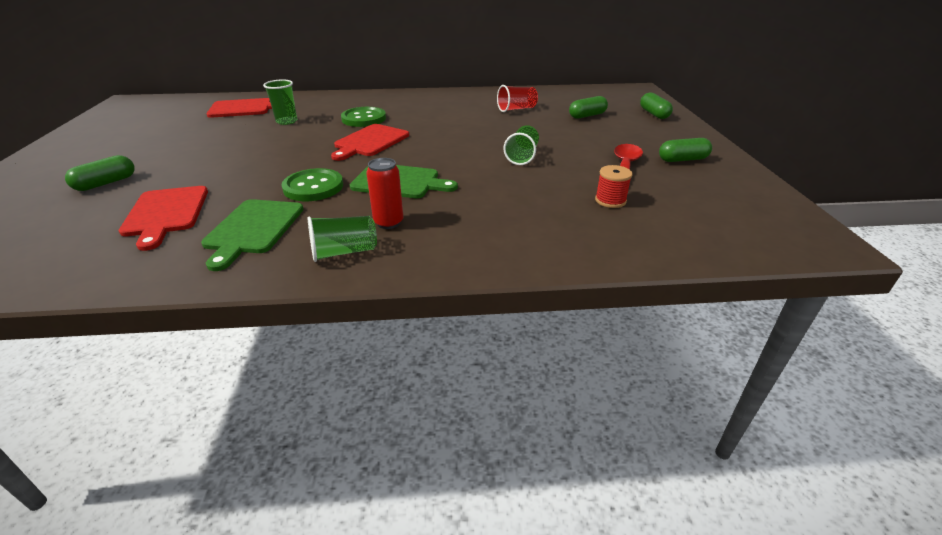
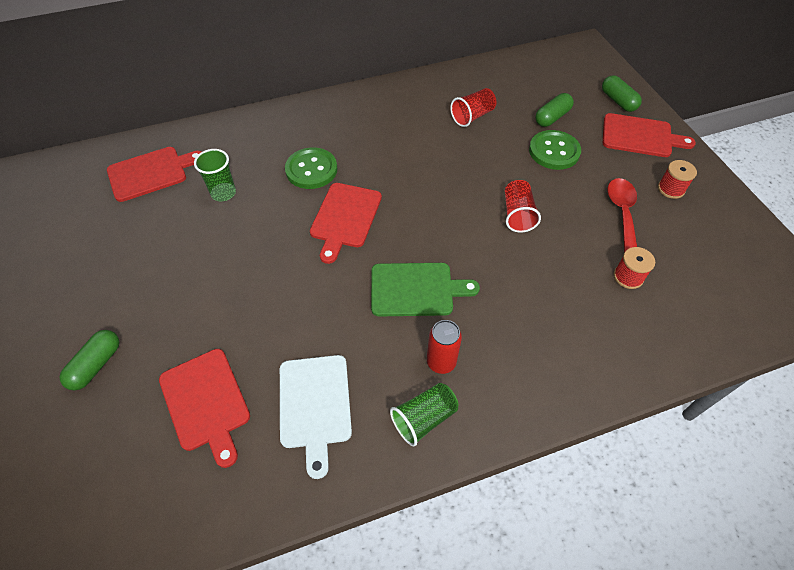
camera: 15 degrees left, 20 degrees up
green cutting board [201,199,304,271] -> white cutting board [280,355,352,479]
green button [281,168,343,201] -> green button moved to [529,130,581,170]
green cup [504,125,539,165] -> red cup [505,180,541,232]
green capsule [659,138,712,162] -> red spool [658,160,697,199]
none -> red cutting board [603,113,696,157]

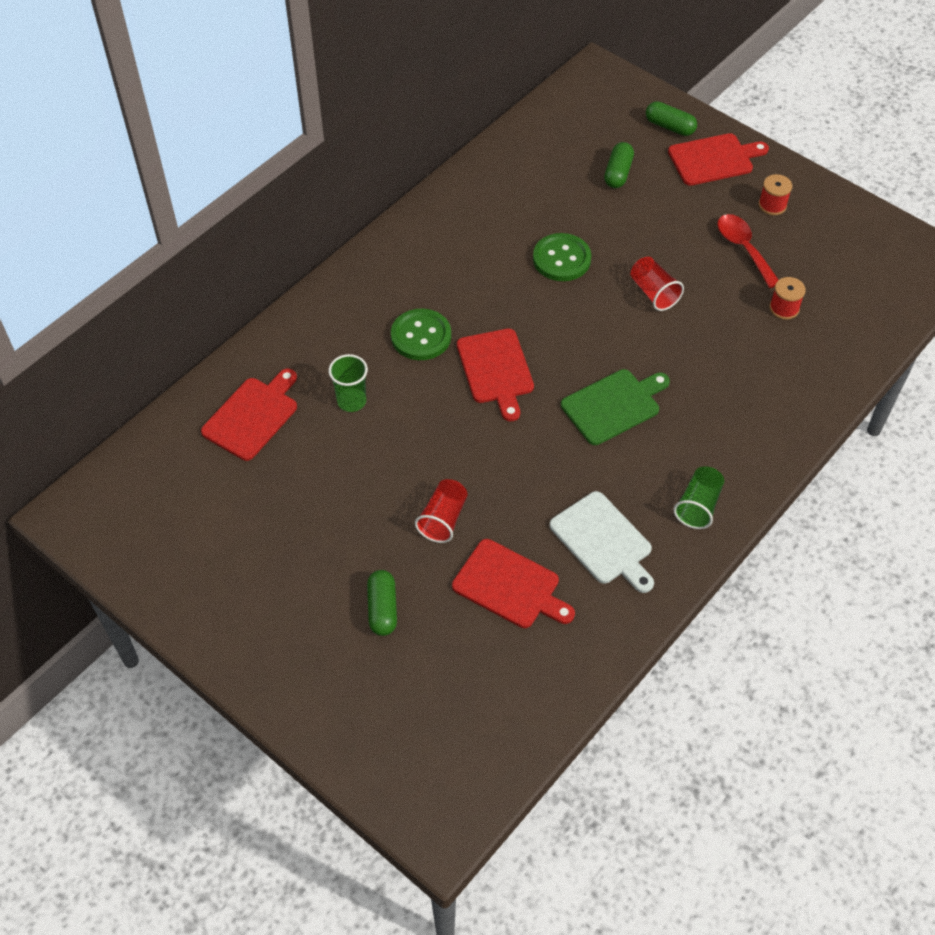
camera: 30 degrees left, 0 degrees up
red can [427,320,462,374] -> none
red cup [450,88,496,127] -> red cup moved to [415,479,468,543]
green button [529,130,581,170] -> green button moved to [533,233,591,281]

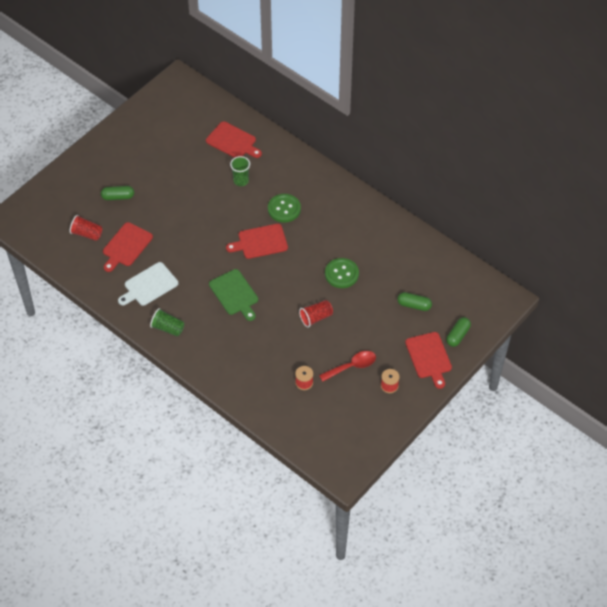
camera: 90 degrees right, 0 degrees up
red cup [415,479,468,543] -> red cup moved to [70,215,102,241]

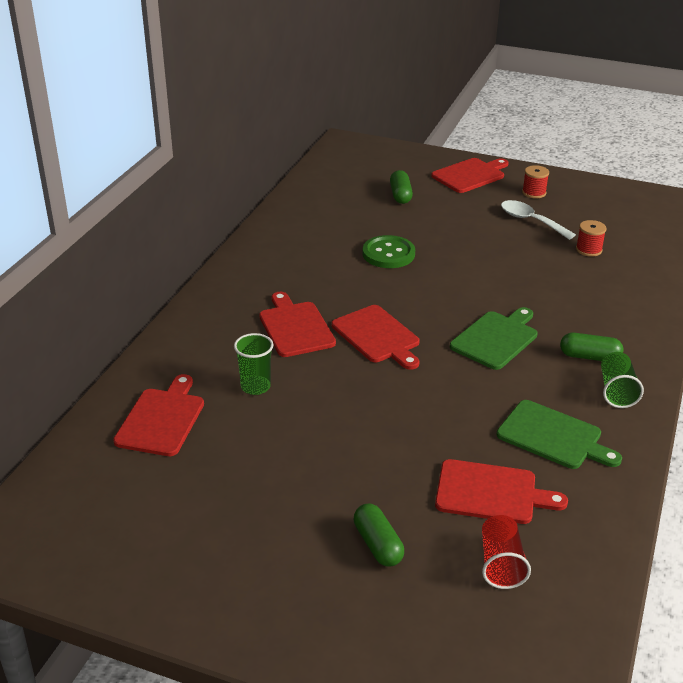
camera: 110 degrees left, 20 degrees down
white cutting board [118,262,178,306] -> green cutting board [497,400,622,469]
green button [268,194,301,222] -> red cutting board [260,292,336,357]
red cup [299,300,333,328] -> none
red spoon [319,351,376,382] -> white spoon [501,200,576,240]
green capsule [446,317,471,347] -> green capsule moved to [560,333,623,361]

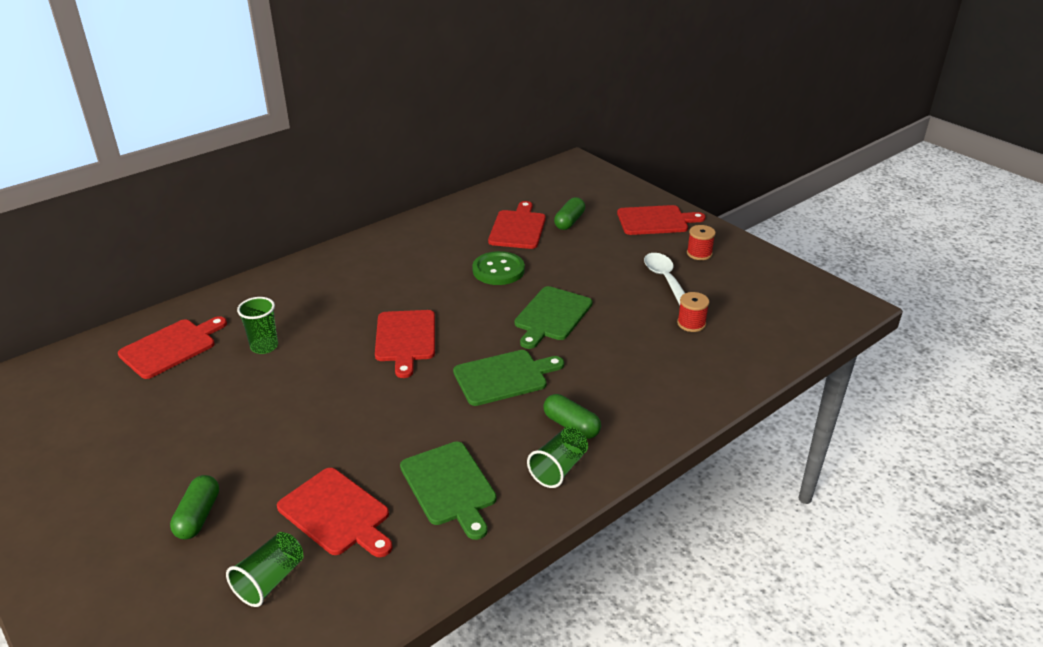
camera: 30 degrees right, 0 degrees up
red cutting board [260,292,336,357] -> red cutting board moved to [488,201,546,249]
red cup [482,515,531,589] -> green cup [226,532,304,607]
none -> green cutting board [514,286,593,349]

